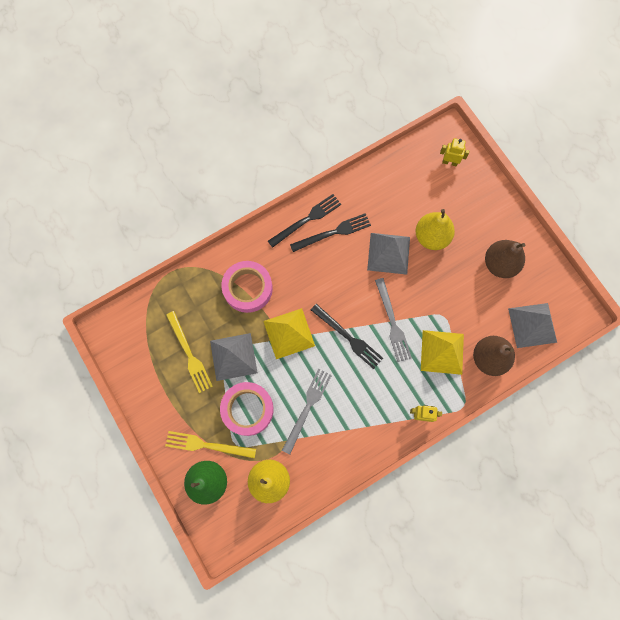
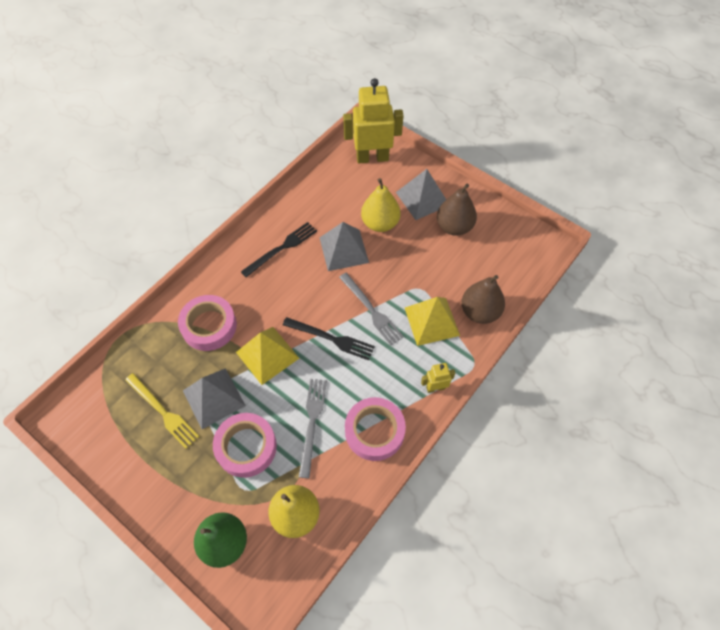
camera: 20 degrees left, 15 degrees down
yellow fork [165,431,256,458] -> none
black fork [268,194,341,248] -> none
yellow robot [440,138,470,166] -> yellow robot [343,78,404,164], size x2.15
grey pyramid [508,303,557,348] -> grey pyramid moved to [396,169,446,220]
none -> pink tape [345,397,406,461]

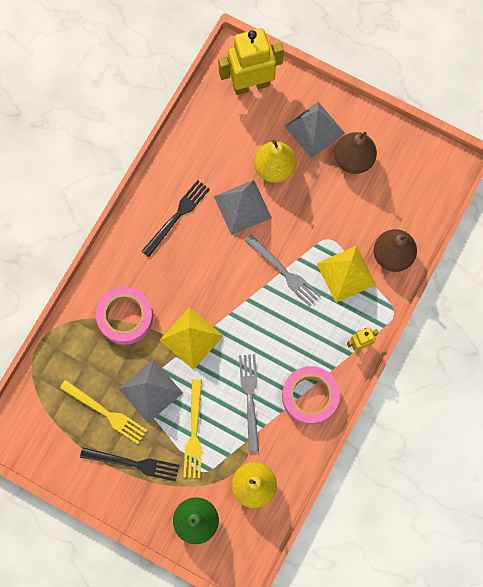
camera: 10 degrees left, 15 degrees up
pink tape [213,413,277,478] -> yellow fork [184,379,202,478]
black fork [283,317,375,360] -> black fork moved to [80,448,179,481]

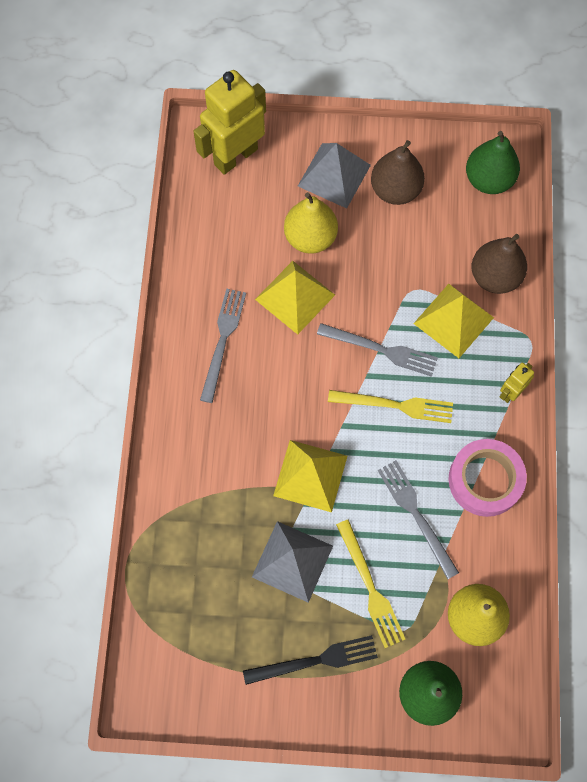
camera: 25 degrees left, 5 degrees down
yellow fork [60,380,147,444] -> yellow fork moved to [328,390,453,423]
pink tape [96,287,153,344] -> none
black fork [142,180,210,257] -> grey fork [200,289,246,403]
grey pyramid [214,180,272,235] -> yellow pyramid [255,261,335,335]
none -> green pear [466,131,520,194]

